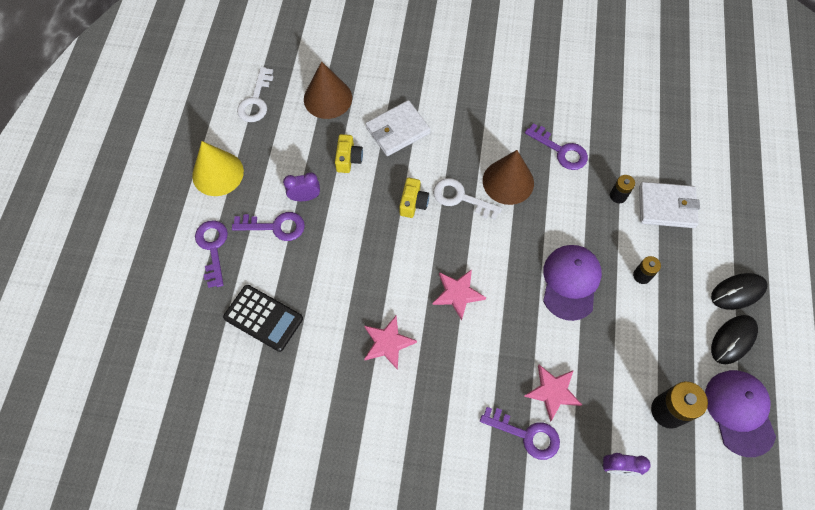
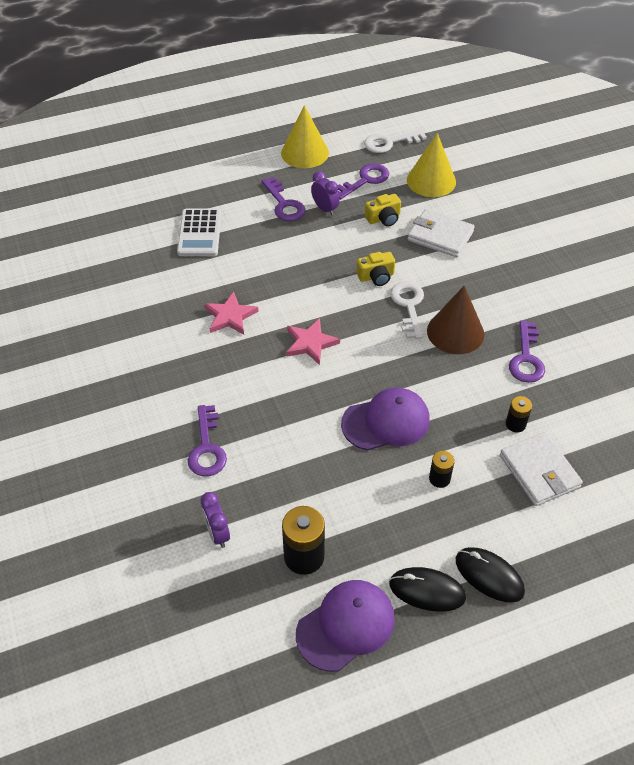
camera: 60 degrees right, 15 degrees down
purple key [195,220,228,288] -> purple key moved to [337,163,389,200]
black calculator [223,285,303,352] -> white calculator [177,209,221,256]
brown cone [304,61,352,119] -> yellow cone [407,133,456,197]
pink star [524,365,582,422] -> none

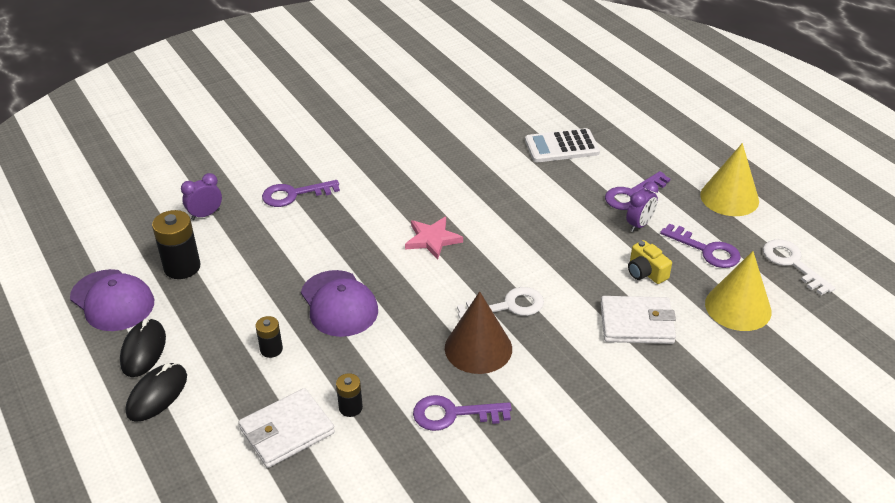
camera: 80 degrees right, 10 degrees down
pink star [204,292,259,335] -> none
yellow camera [356,252,395,286] -> none
white wallet [408,209,475,257] -> white wallet turned 75 degrees clockwise [601,296,676,344]

